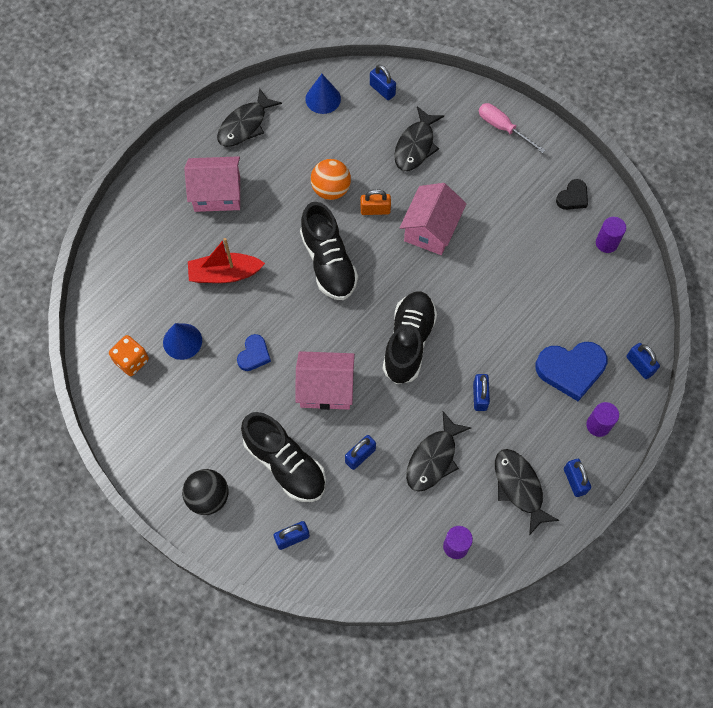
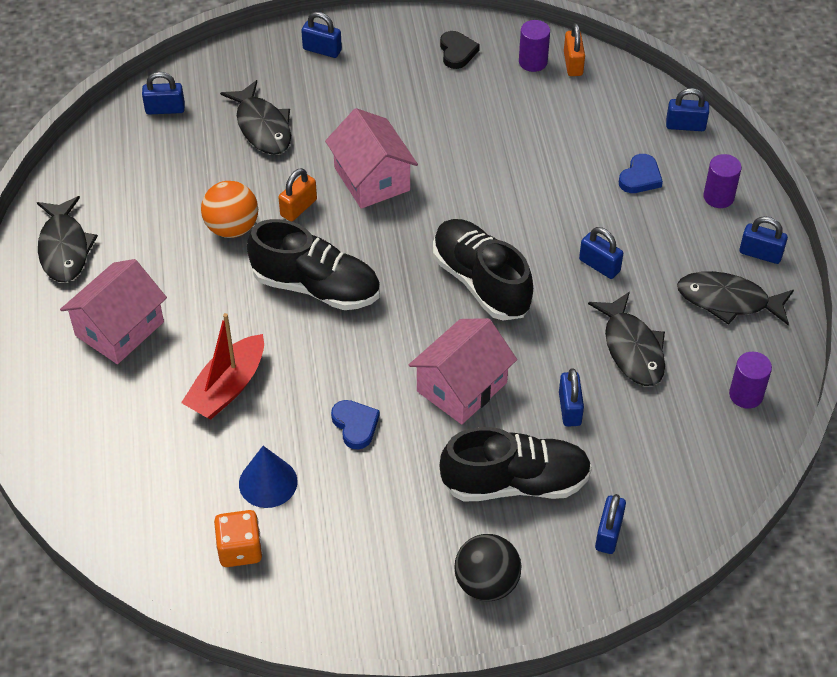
camera: 50 degrees left, 15 degrees down
blue cone [305,74,341,114] -> none
pink screwdriver [479,103,546,154] -> blue padlock [301,12,342,58]
blue heart [536,342,608,401] -> blue heart [619,154,663,193], size x0.55
none -> orange padlock [564,23,585,76]

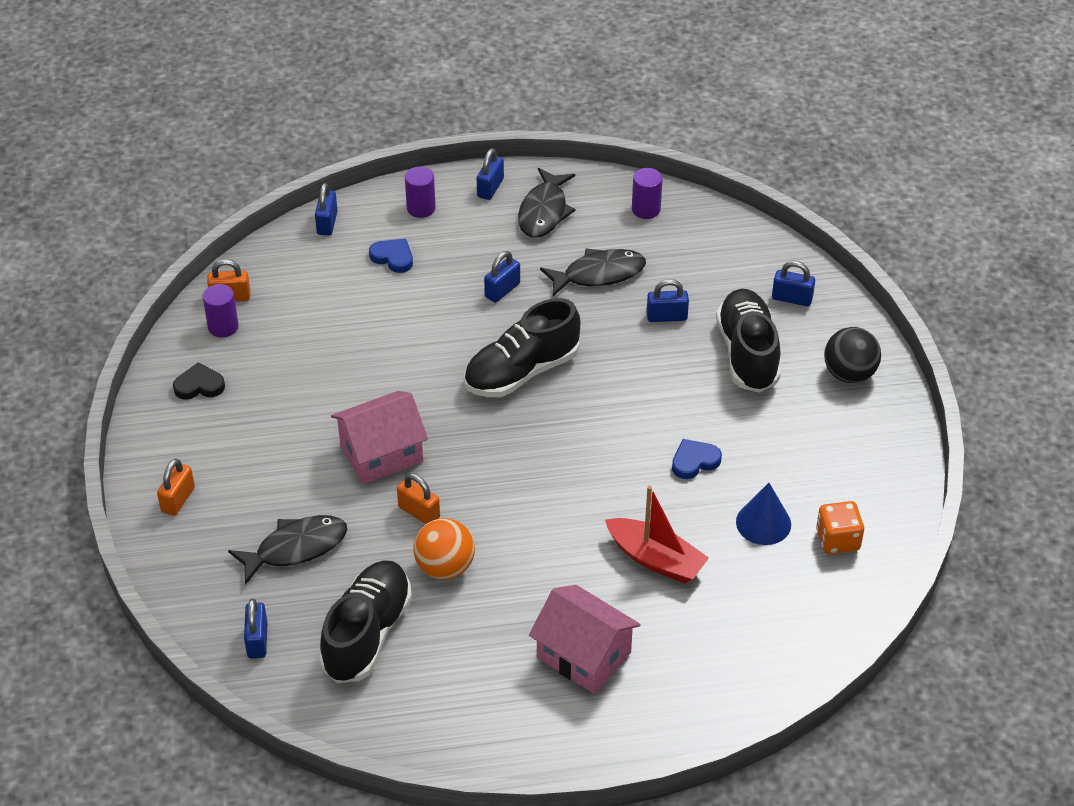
camera: 90 degrees left, 5 degrees down
black fish [37,196,98,282] -> none
black shoe [247,219,380,310] -> black shoe moved to [319,560,412,683]
blue padlock [301,12,342,58] -> orange padlock [157,458,195,516]
pink house [409,318,517,424] -> none

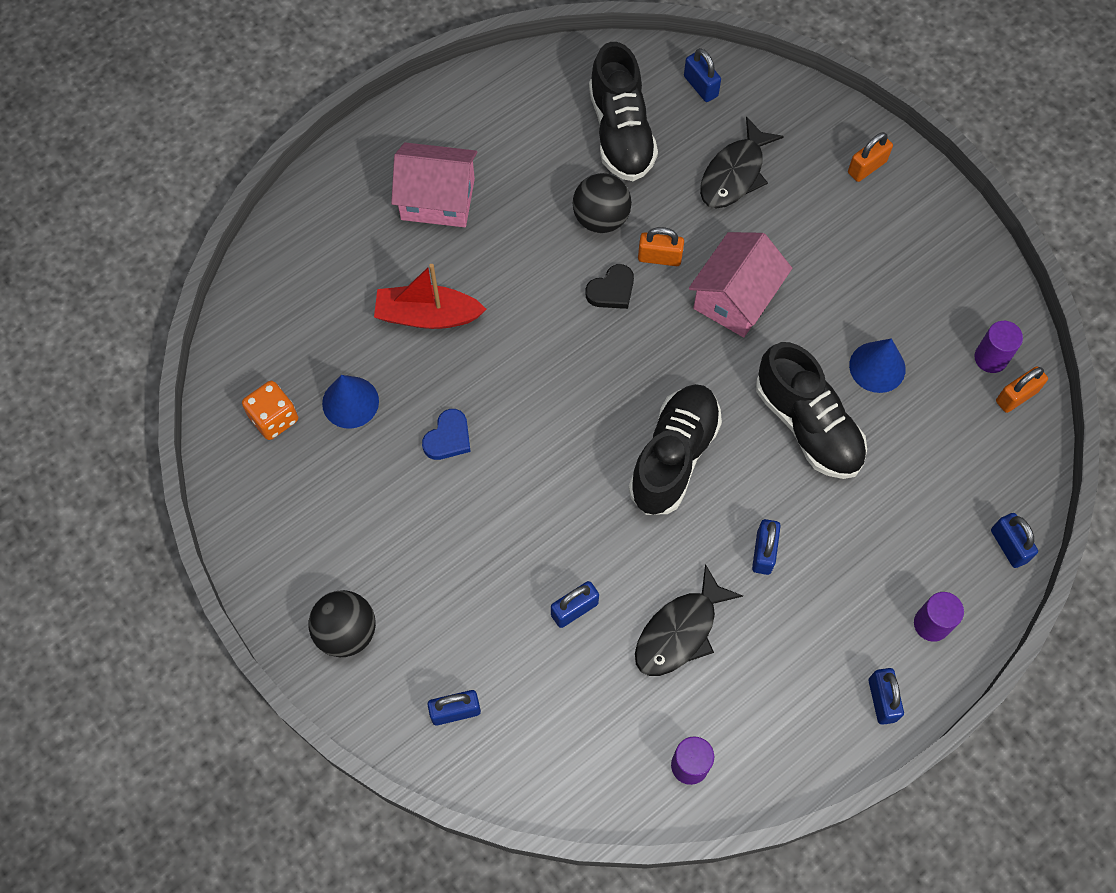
camera: 150 degrees right, 20 degrees up
orange padlock [157,458,195,516] -> orange padlock turned 60 degrees clockwise [848,132,893,182]
black heart [173,362,225,400] -> black heart moved to [585,264,634,309]
blue heart [369,238,413,273] -> none
orange ball [414,518,475,580] -> black ball [573,173,632,233]
black fish [518,168,576,238] -> none
black shoe [716,289,781,393] -> black shoe moved to [756,342,867,479]
none -> blue cone [849,338,906,393]

